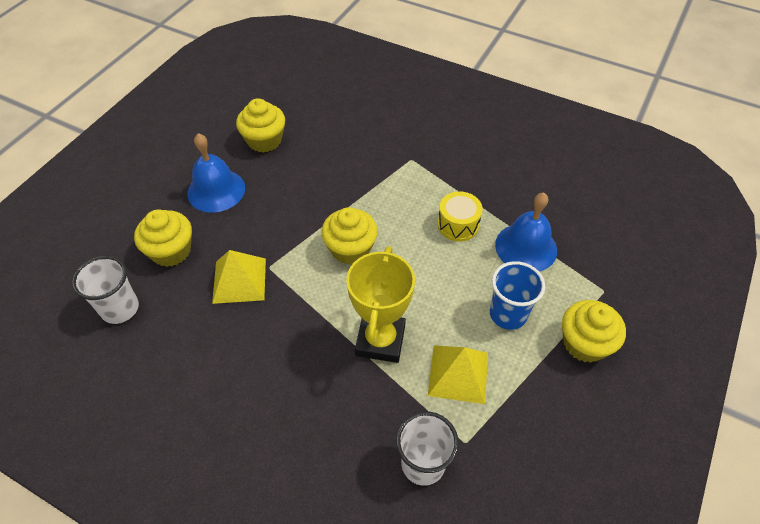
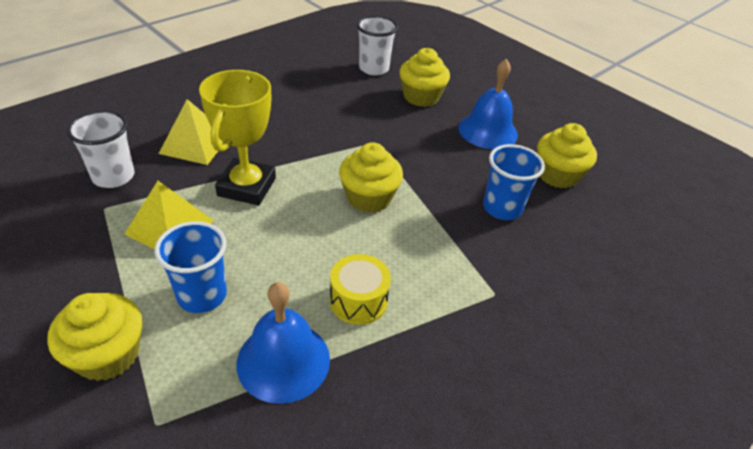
camera: 105 degrees right, 10 degrees down
yellow pyramid [212,250,266,304] -> yellow pyramid moved to [159,99,223,165]
yellow trophy [346,246,415,363] -> yellow trophy turned 75 degrees clockwise [199,70,276,205]
none -> blue cup [483,144,545,220]

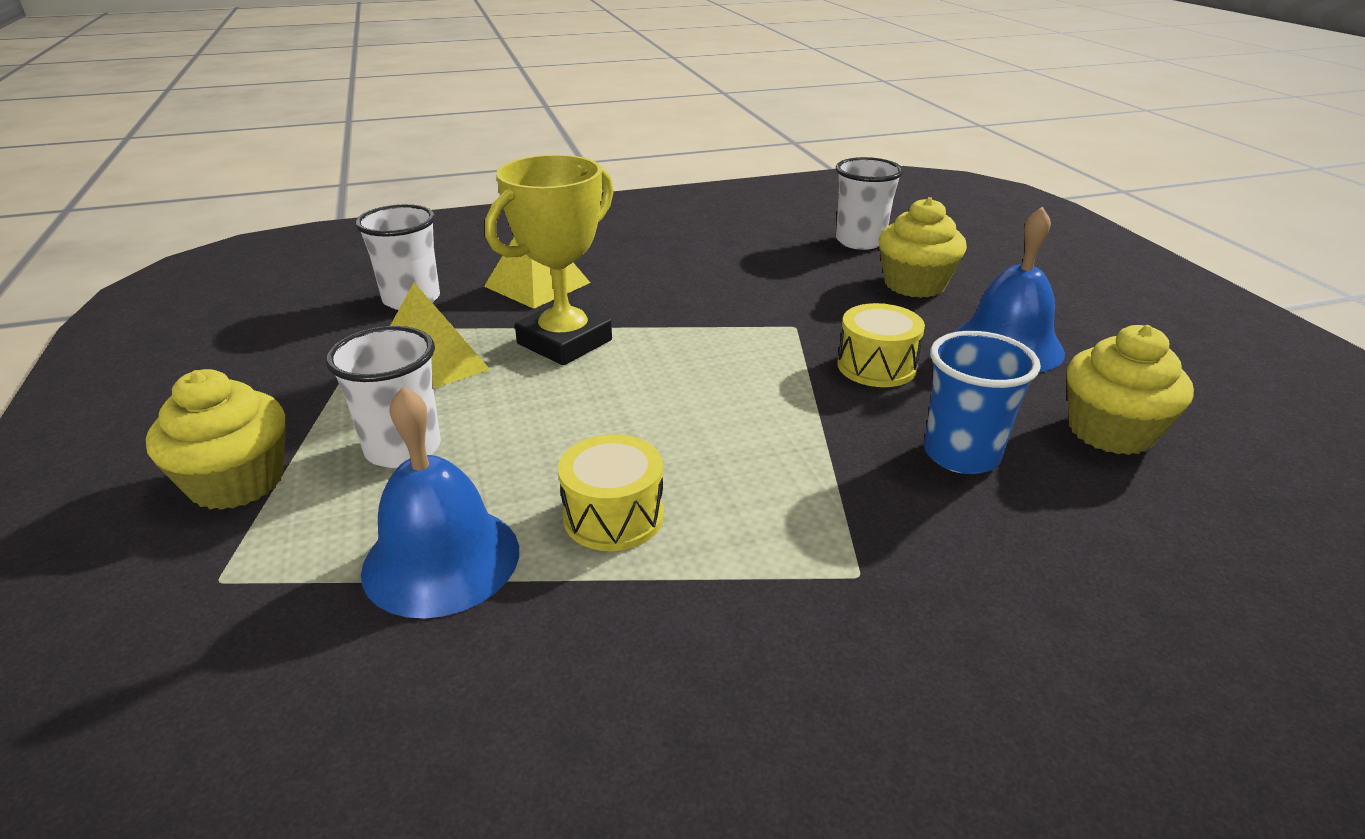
camera: 30 degrees right, 10 degrees down
blue cup [154,221,227,313] -> white cup [325,326,441,468]
yellow cupcake [339,142,403,213] -> none
none -> yellow drum [837,303,925,387]

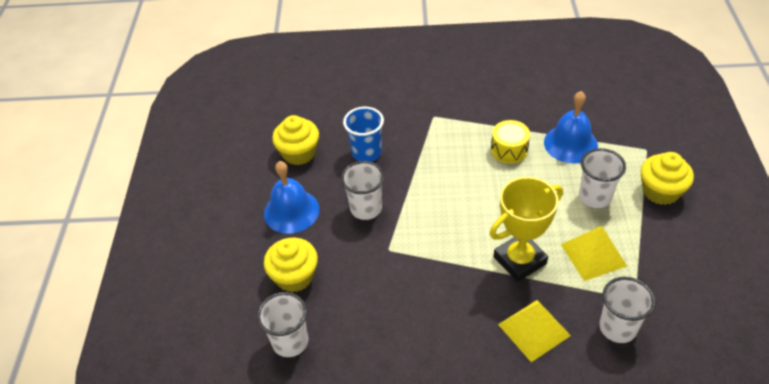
camera: 160 degrees left, 15 degrees up
yellow drum [837,303,925,387] -> white cup [341,161,384,220]

